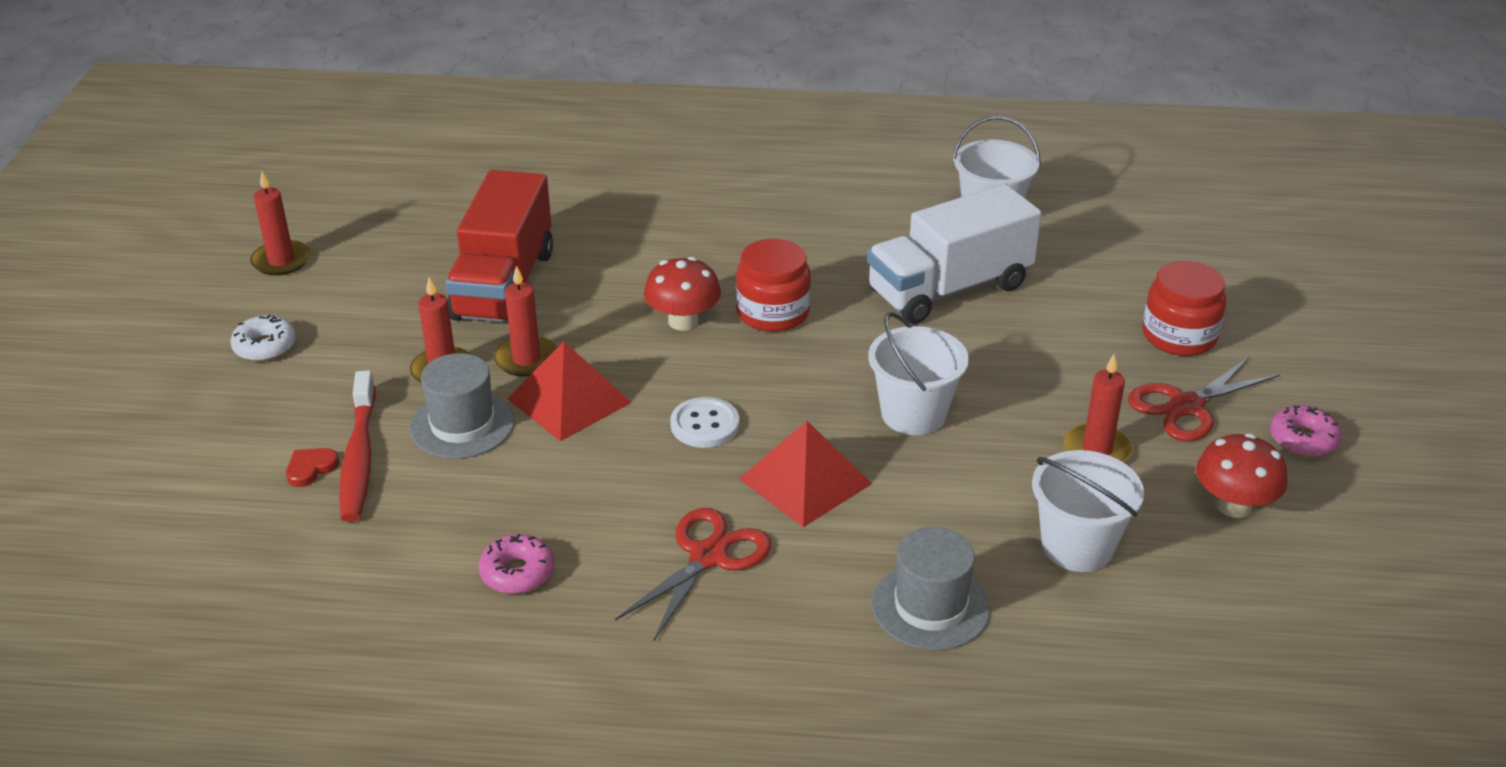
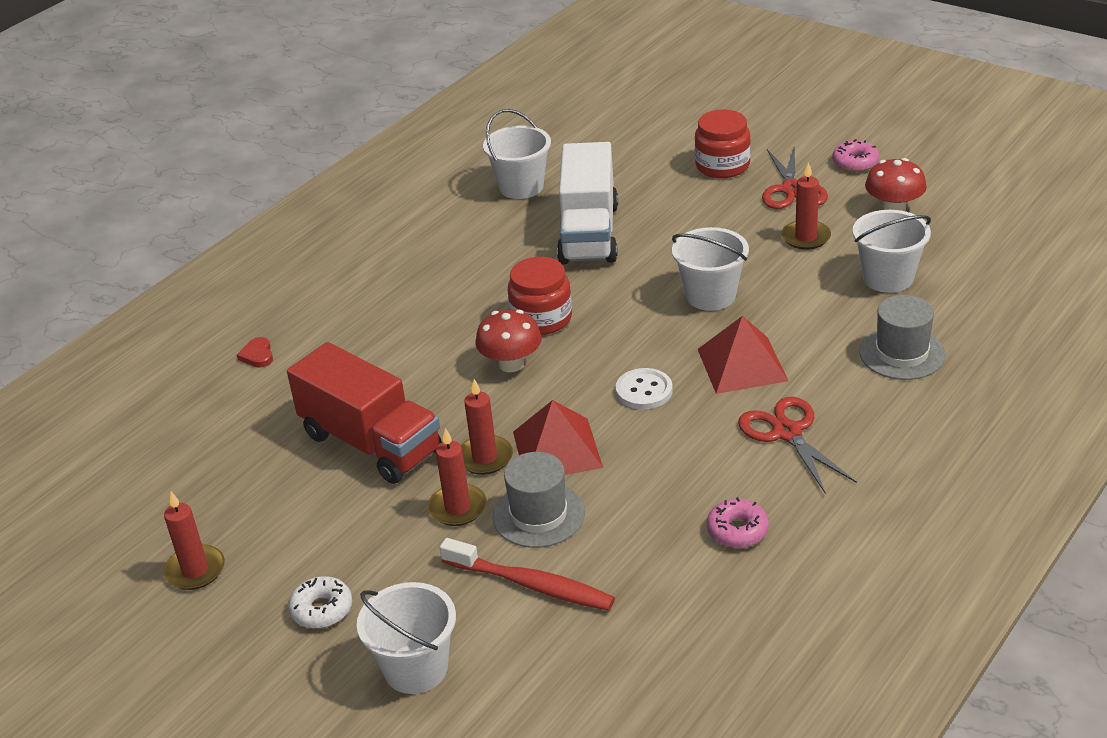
camera: 55 degrees left, 0 degrees up
red heart [286,448,339,487] -> red heart moved to [237,337,273,368]
none -> white bucket [357,582,456,694]

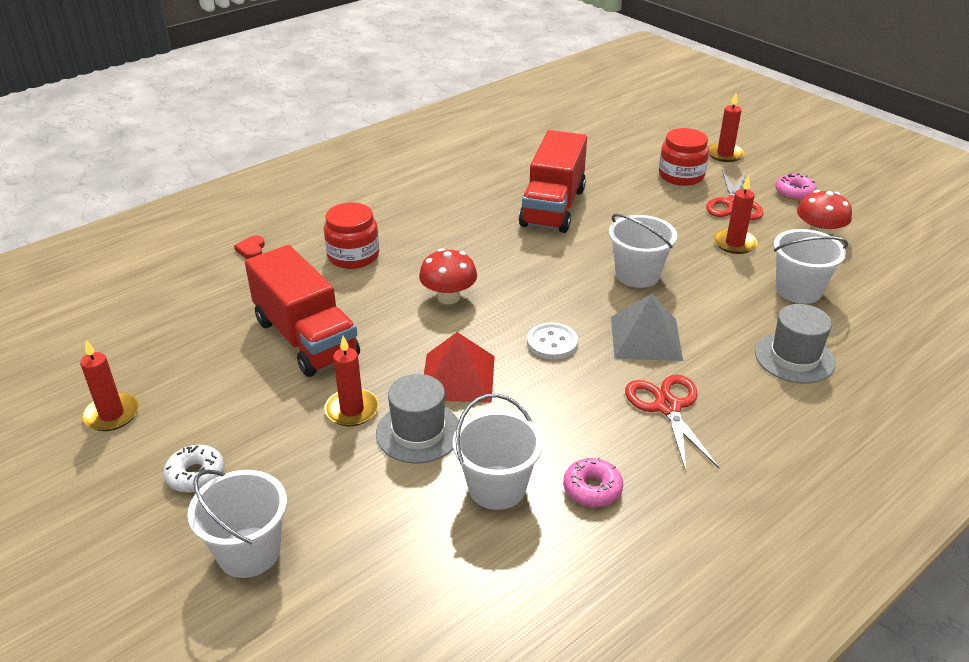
camera: 10 degrees right, 0 degrees up
red toothbrush [440,538,615,611] -> none
red candle [461,379,513,475] -> red candle moved to [708,94,745,162]
white bucket [483,109,551,199] -> white bucket moved to [453,394,543,510]
red jar [508,257,572,335] -> red jar moved to [324,202,379,269]
white truck [557,142,618,265] -> red truck [519,130,587,233]
red pyramid [698,316,788,394] -> grey pyramid [611,294,683,361]

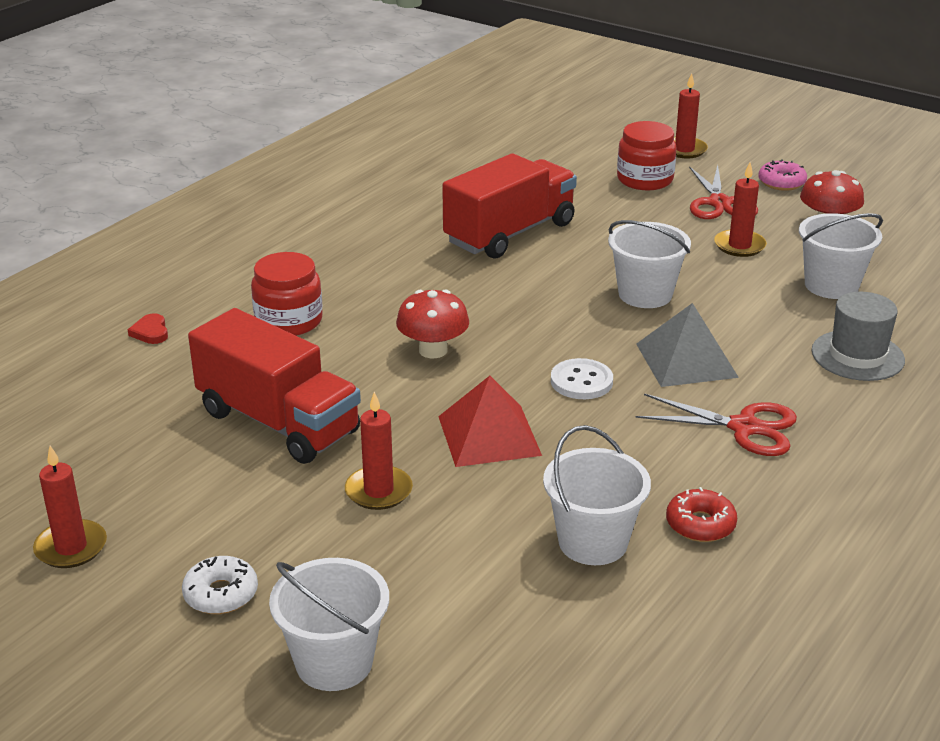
camera: 15 degrees left, 5 degrees down
grey hat [376,374,459,464] -> none
red truck [519,130,587,233] -> red truck turned 135 degrees counterclockwise [442,153,577,259]
pink donut [563,458,623,507] -> red donut [666,487,737,542]
red scissors [625,375,719,471] -> red scissors turned 135 degrees clockwise [636,393,797,456]

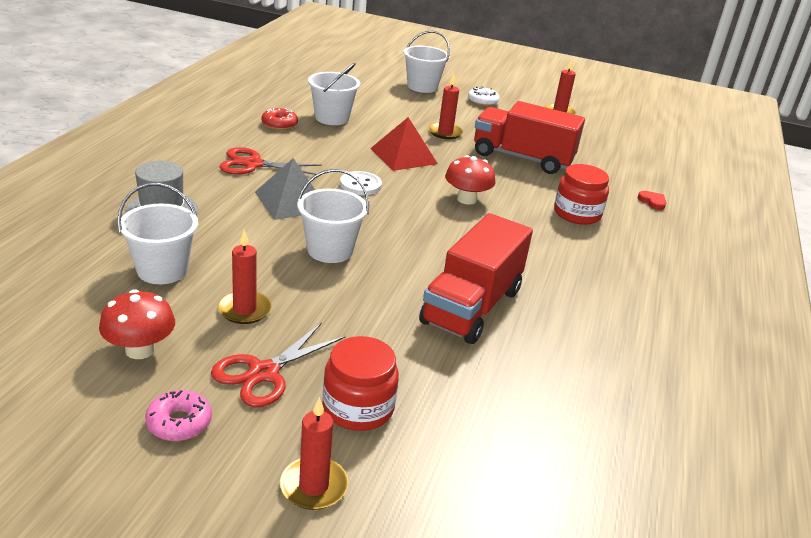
camera: 160 degrees right, 0 degrees up
red scissors [689,165,758,219] -> red scissors turned 120 degrees counterclockwise [211,323,345,407]

